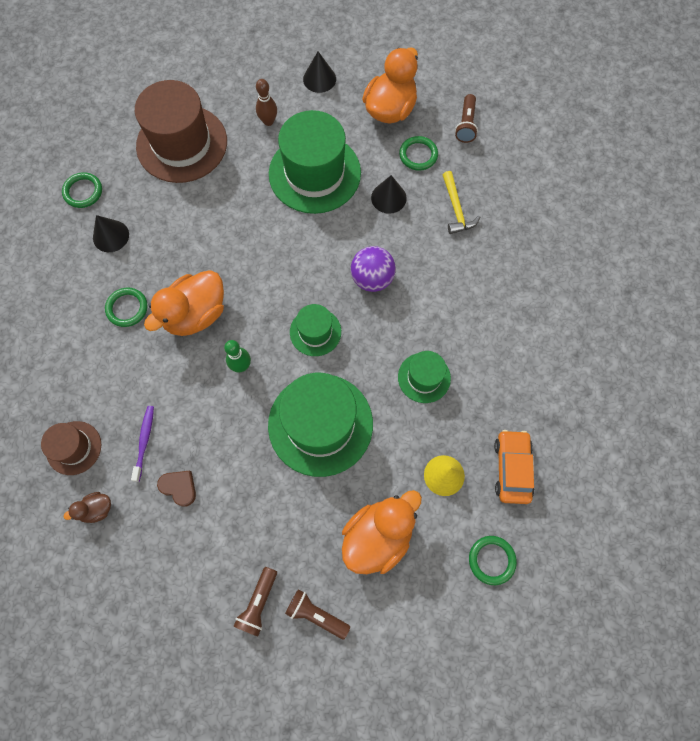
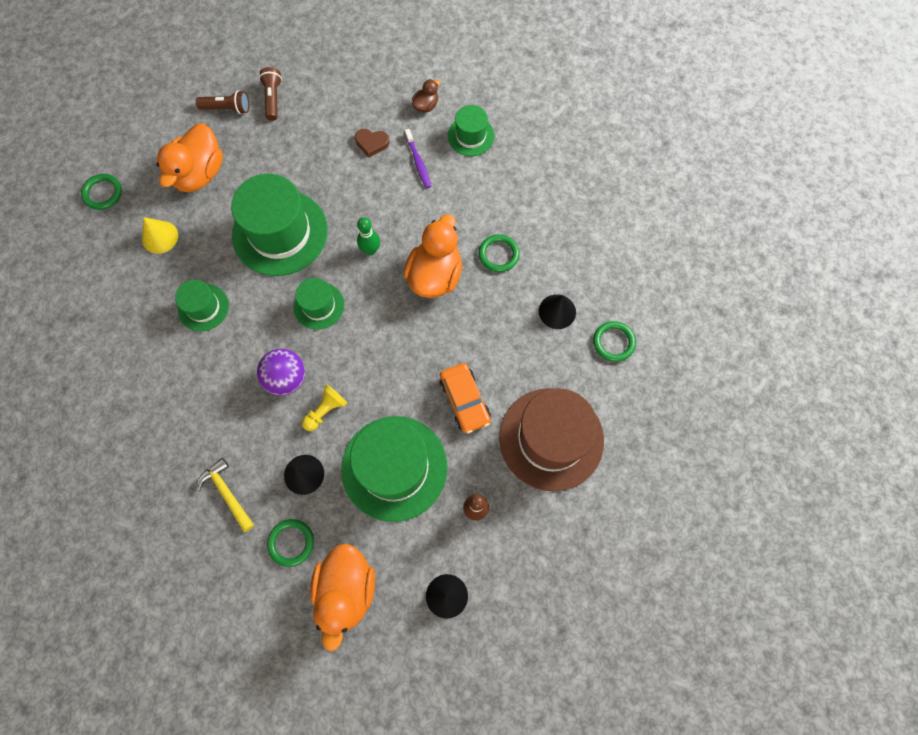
camera: 155 degrees right, 0 degrees up
brown hat [41,421,101,475] -> green hat [448,105,495,156]
brown flashlight [455,94,478,143] -> none
orange car [494,430,534,504] -> orange car moved to [440,363,491,434]
none -> yellow pawn [302,384,347,431]

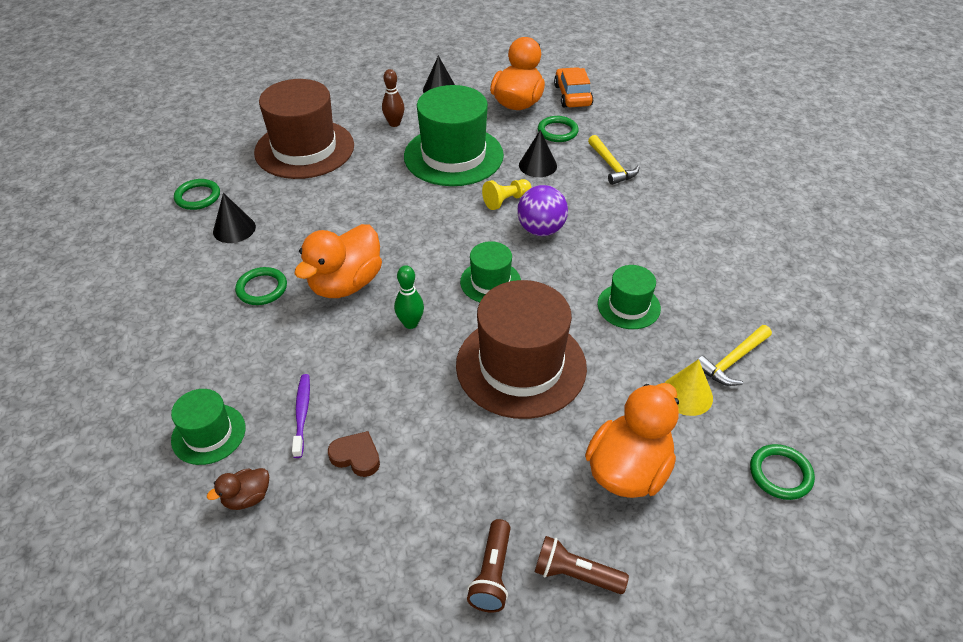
camera: 165 degrees left, 25 degrees down
green hat [231,174,328,276] -> brown hat [456,280,587,419]
orange car [440,363,491,434] -> orange car moved to [554,67,593,107]
none -> yellow hammer [697,325,772,386]

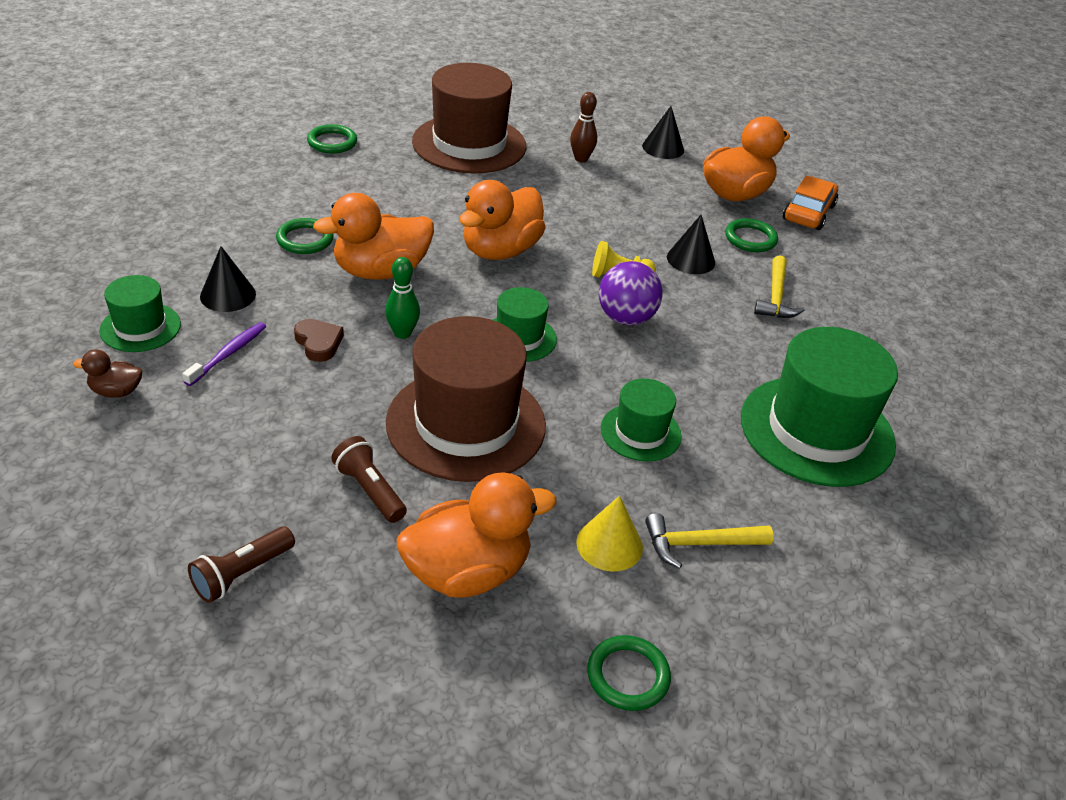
camera: 30 degrees right, 5 degrees down
black cone [213,193,256,243] -> black cone moved to [200,246,256,312]
brown heart [328,431,380,477] -> brown heart moved to [294,319,344,362]
green hat [404,85,504,186] -> green hat moved to [741,327,898,487]
brown flashlight [535,536,629,594] -> brown flashlight moved to [331,436,407,523]
none -> orange duck [459,180,546,260]

